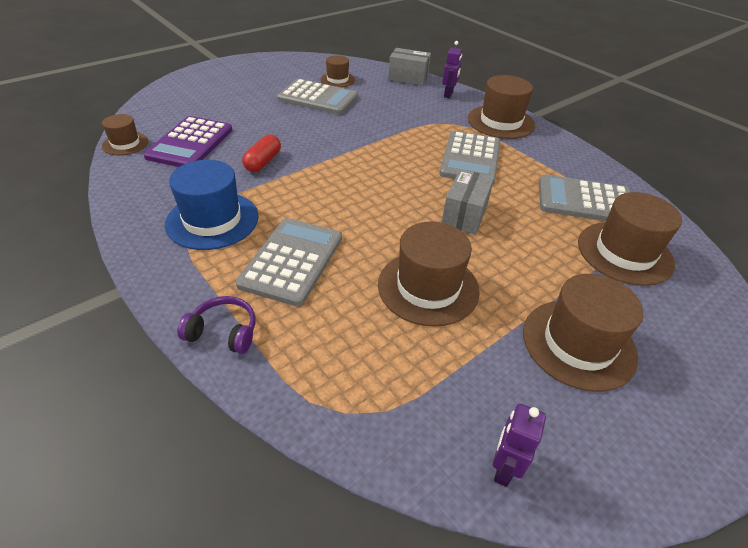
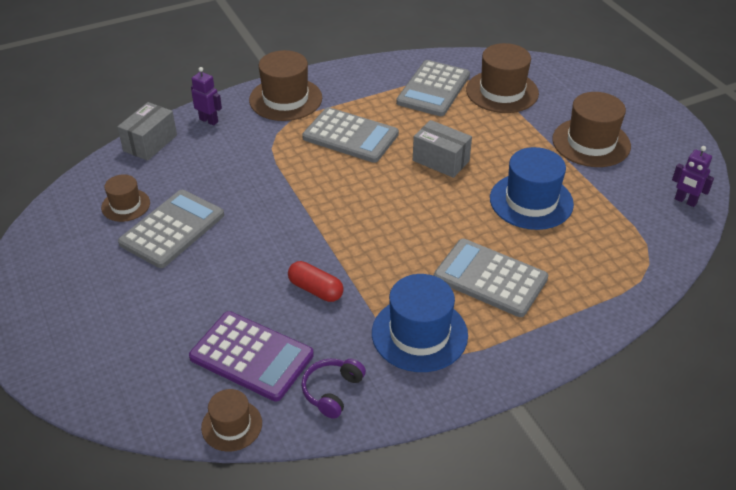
camera: 75 degrees left, 0 degrees up
purple headphones [177,296,256,354] -> purple headphones moved to [301,359,366,419]
brown hat [378,222,480,327] -> blue hat [490,147,574,230]

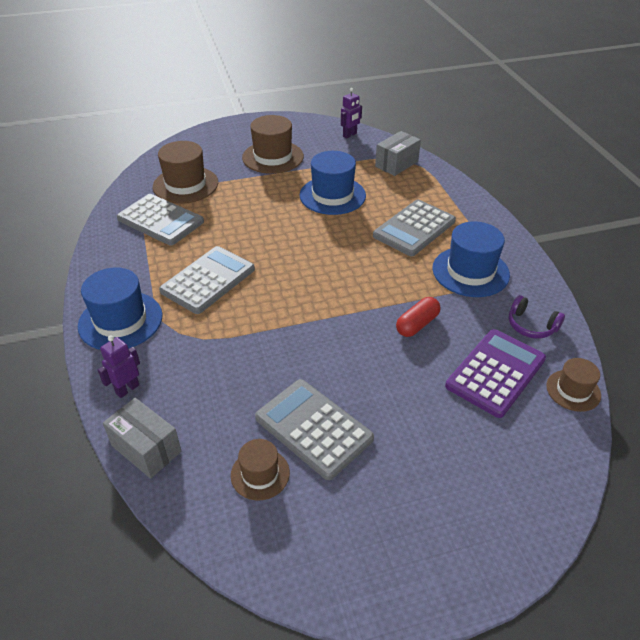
camera: 80 degrees left, 0 degrees up
brown hat [249,50,322,121] -> blue hat [78,267,163,350]
grey box [413,120,472,178] -> grey box moved to [375,131,421,176]

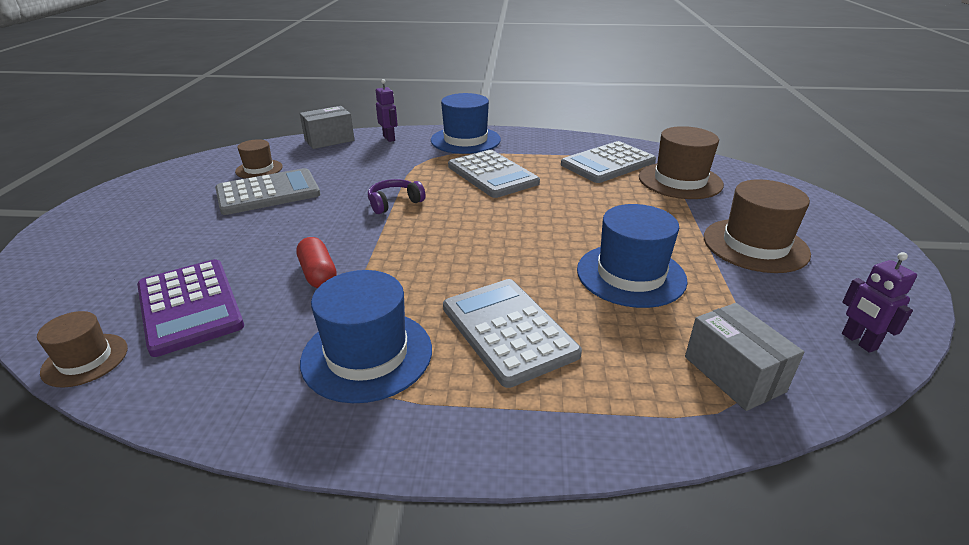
camera: 110 degrees right, 10 degrees down
purple headphones [509,295,565,338] -> purple headphones moved to [368,179,426,214]

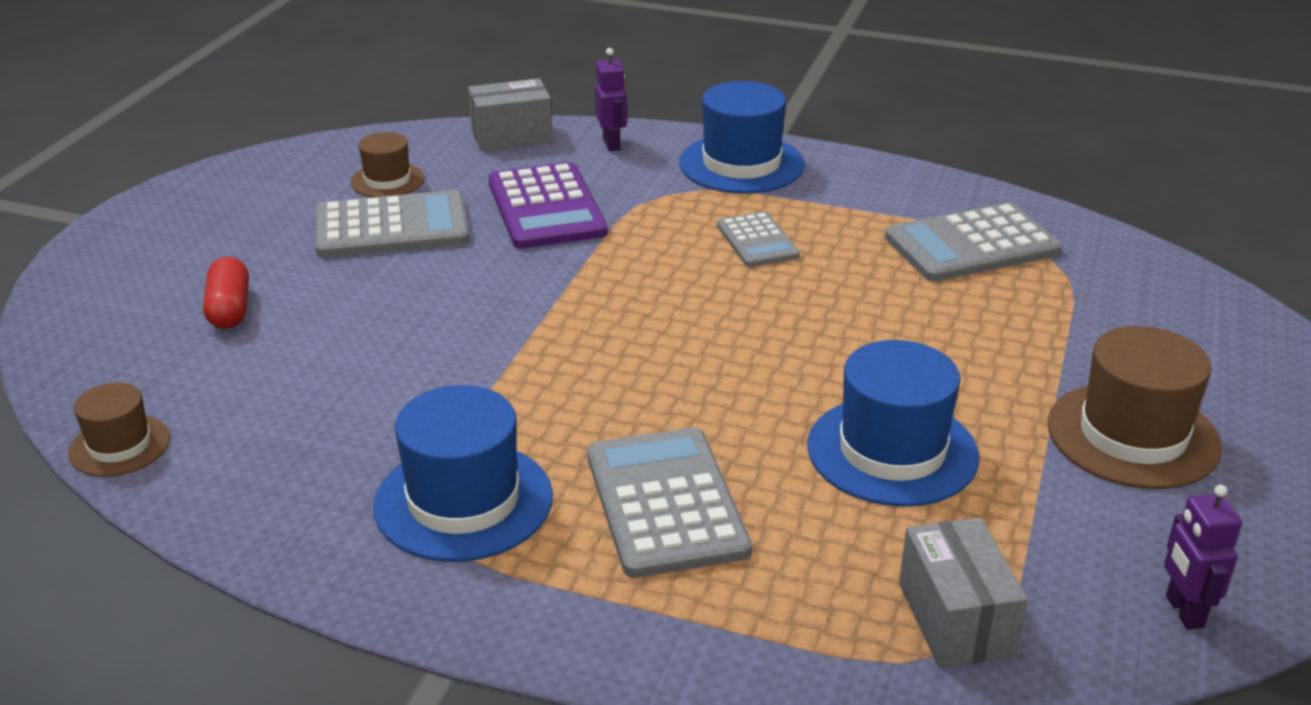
camera: 15 degrees right, 0 degrees up
purple calculator [137,259,244,357] -> purple calculator moved to [488,162,608,249]
red capsule [296,237,337,288] -> red capsule moved to [203,256,249,329]
purple headphones [368,179,426,214] -> none
grey calculator [448,150,540,198] -> grey calculator [717,212,800,267], size x0.59
brown hat [639,126,724,199] -> none

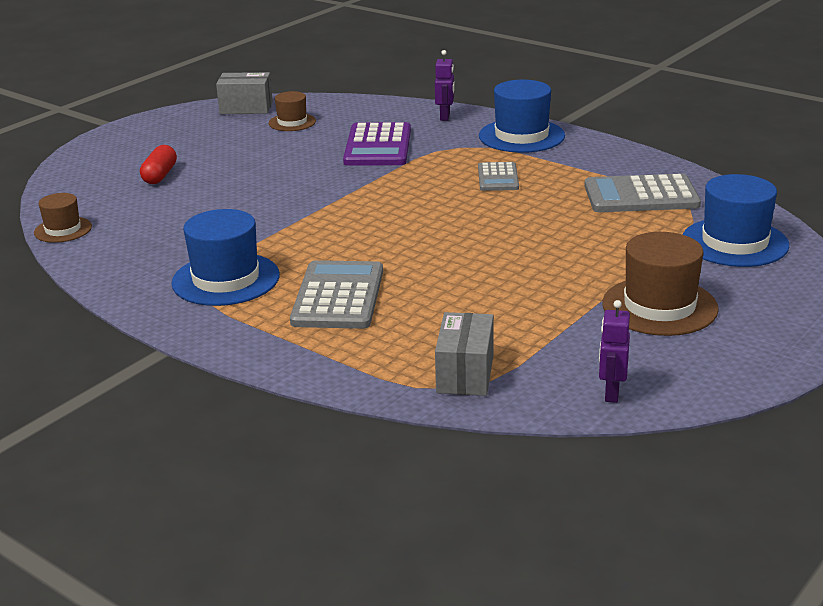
camera: 20 degrees right, 5 degrees down
grey calculator [315,190,469,258] -> none
grey box [468,78,553,151] -> grey box moved to [216,72,273,114]
blue hat [808,340,980,507] -> blue hat moved to [683,174,789,267]

